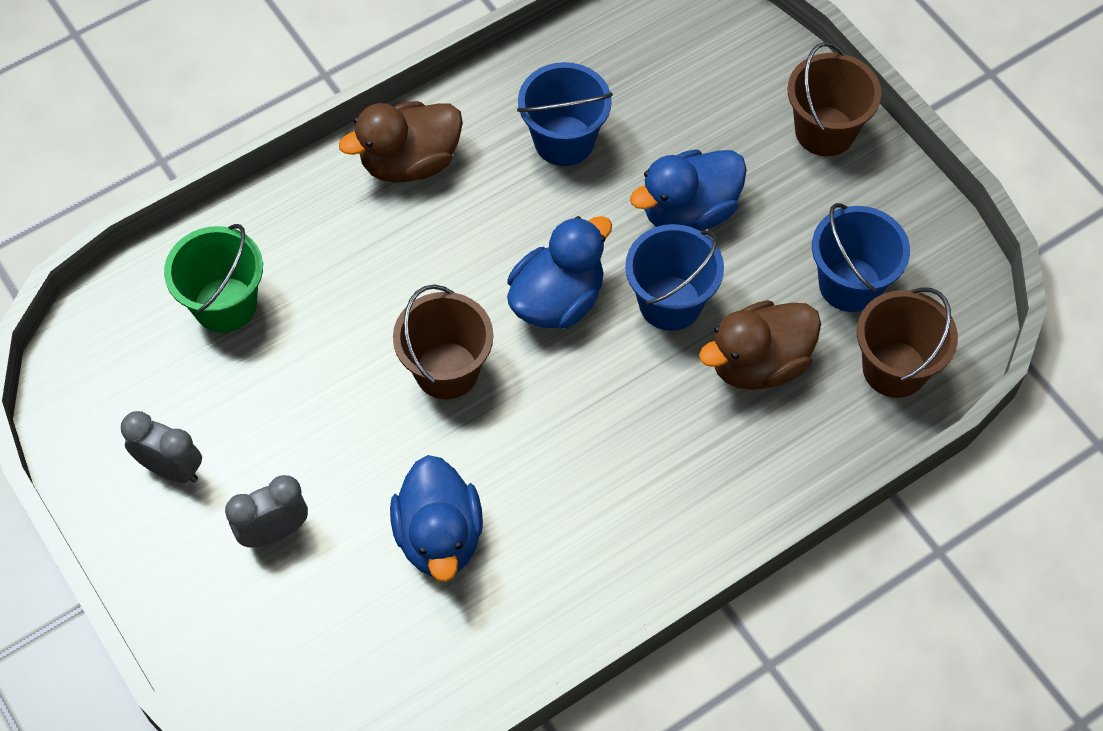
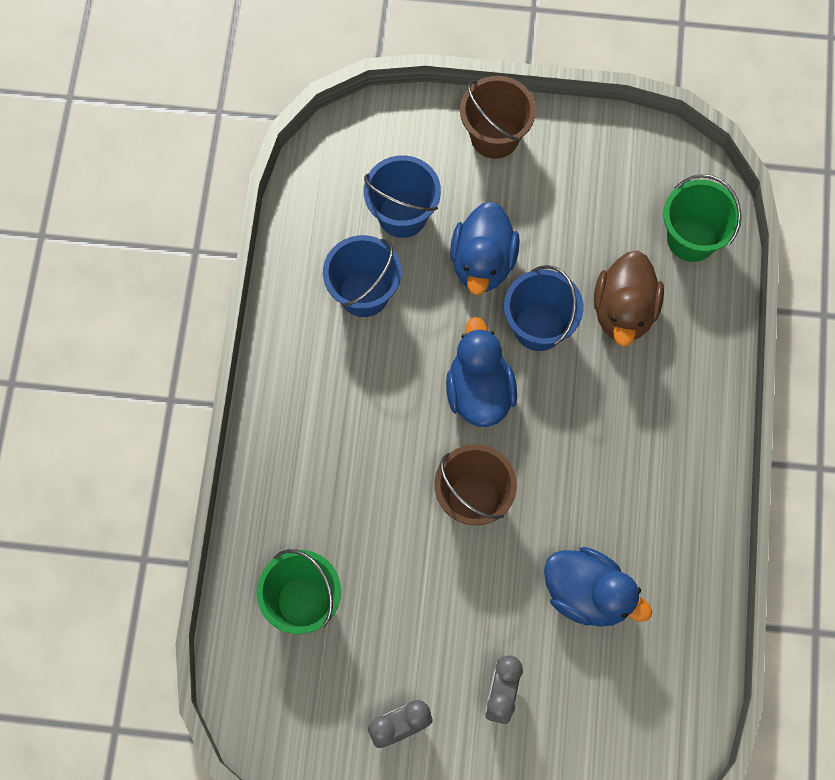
camera: 50 degrees left, 10 degrees up
brown duck [339,101,463,183] -> none
blue bucket [812,203,910,312] -> blue bucket moved to [364,155,441,238]
brown bucket [857,287,958,398] -> green bucket [663,174,742,262]

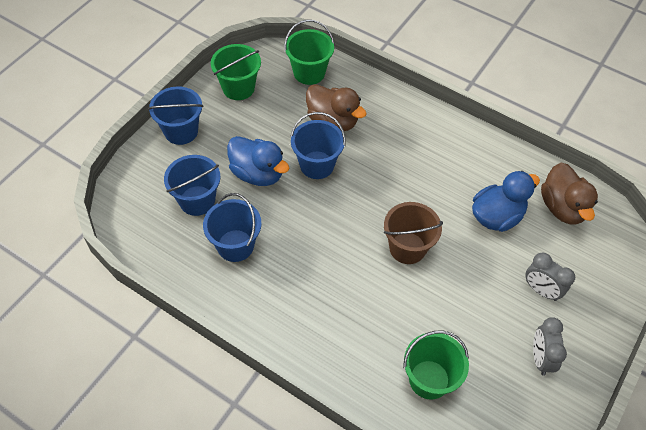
camera: 65 degrees left, 15 degrees down
blue duck [446,317,517,427] -> none
brown bucket [460,76,536,159] -> blue bucket [148,87,203,145]
none -> green bucket [211,44,261,100]
none -> brown duck [541,163,598,225]

